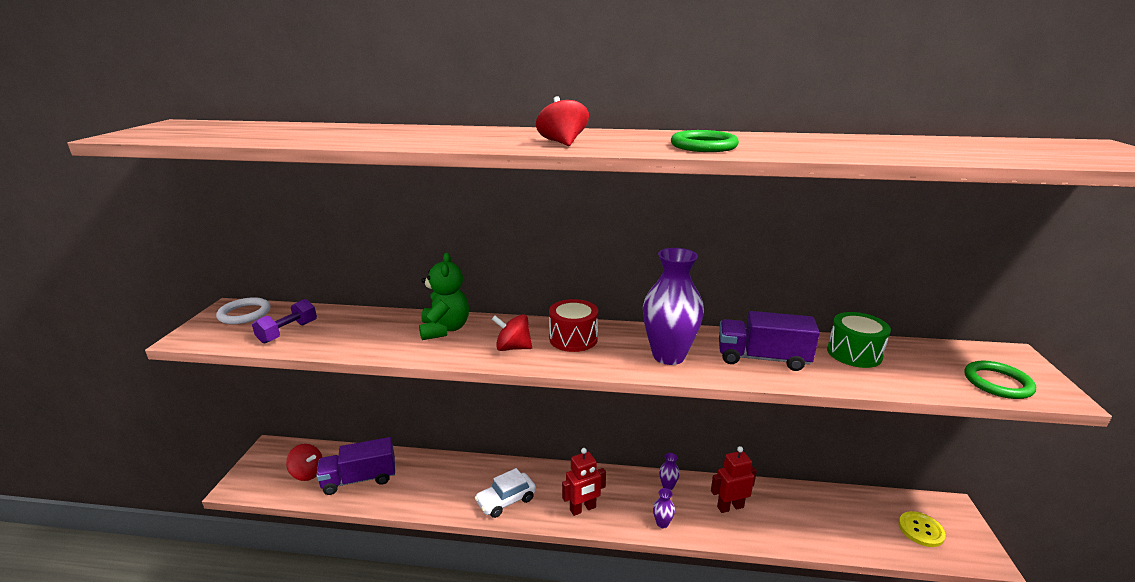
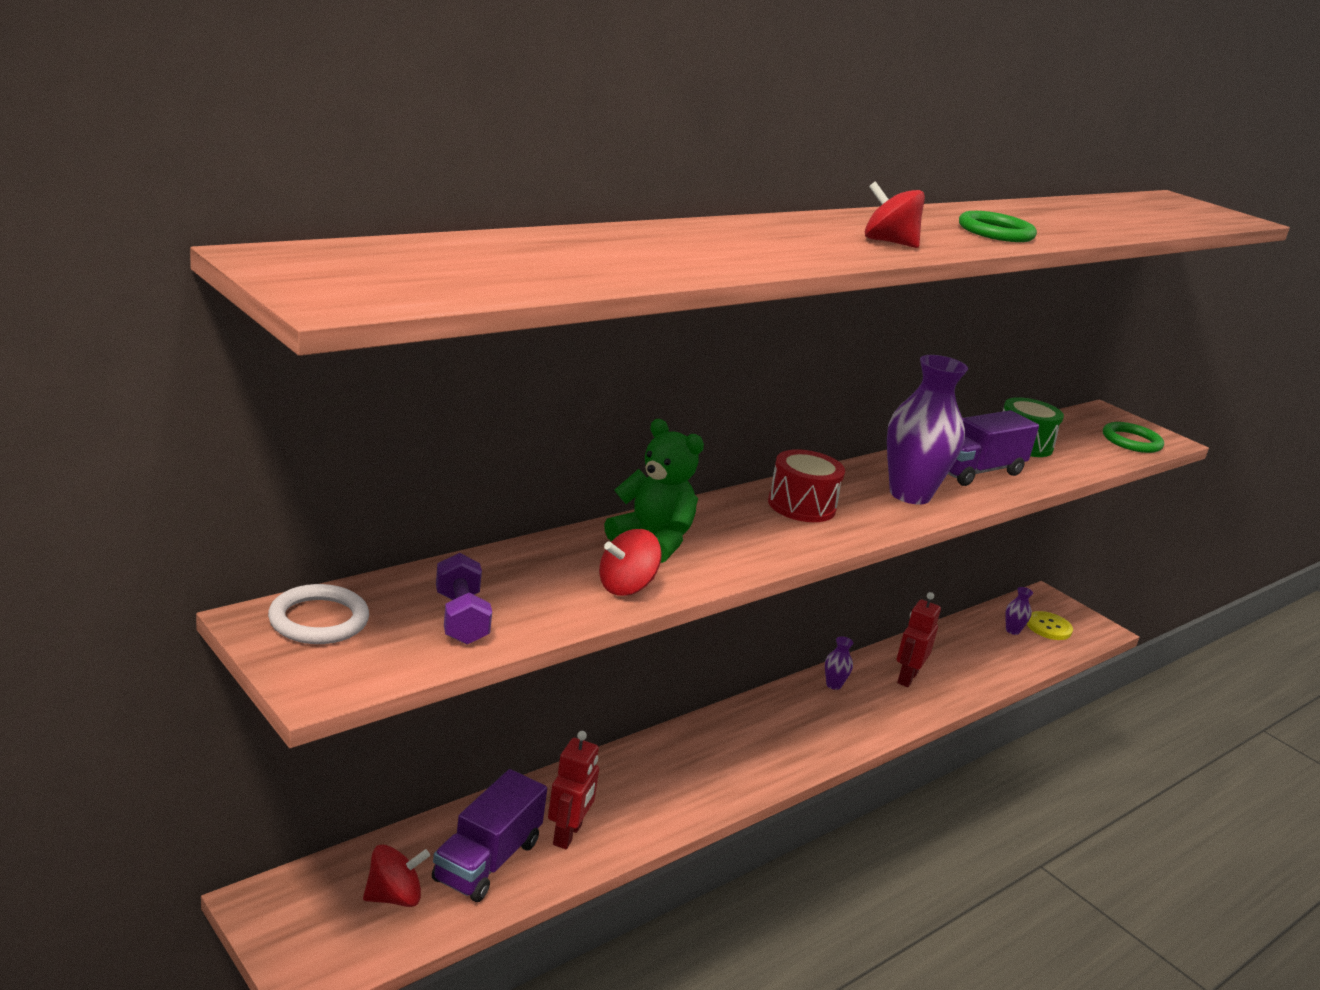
camera: 50 degrees left, 0 degrees up
white car [475,468,536,518] -> none
red spinning top [492,314,532,351] -> red spinning top moved to [599,529,662,596]
red robot [562,448,606,516] -> red robot moved to [548,731,599,849]
purple vase [653,488,675,528] -> purple vase moved to [1005,587,1033,635]

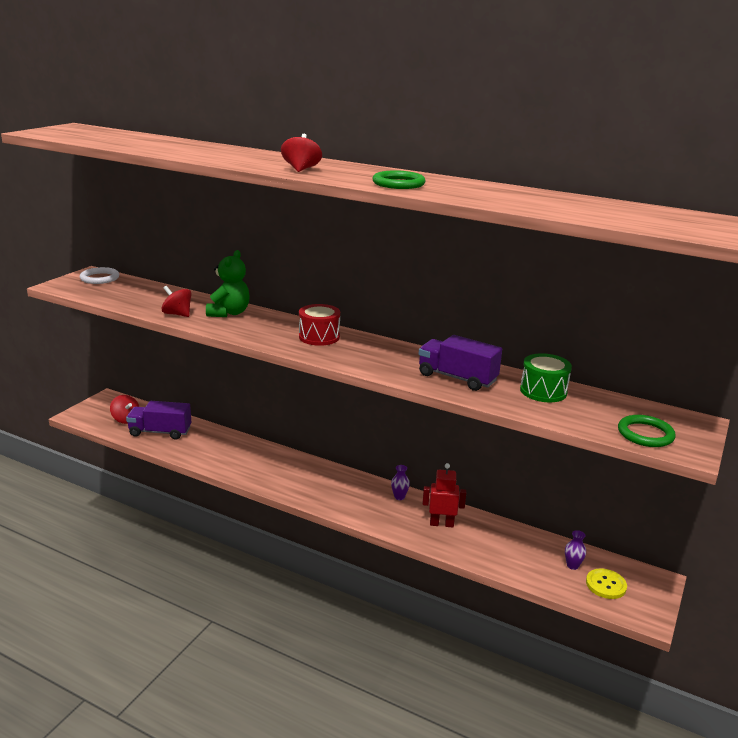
camera: 70 degrees right, 0 degrees up
purple dumbbell [436,553,492,645] -> none
red robot [548,731,599,849] -> none
purple vase [887,355,968,505] -> none

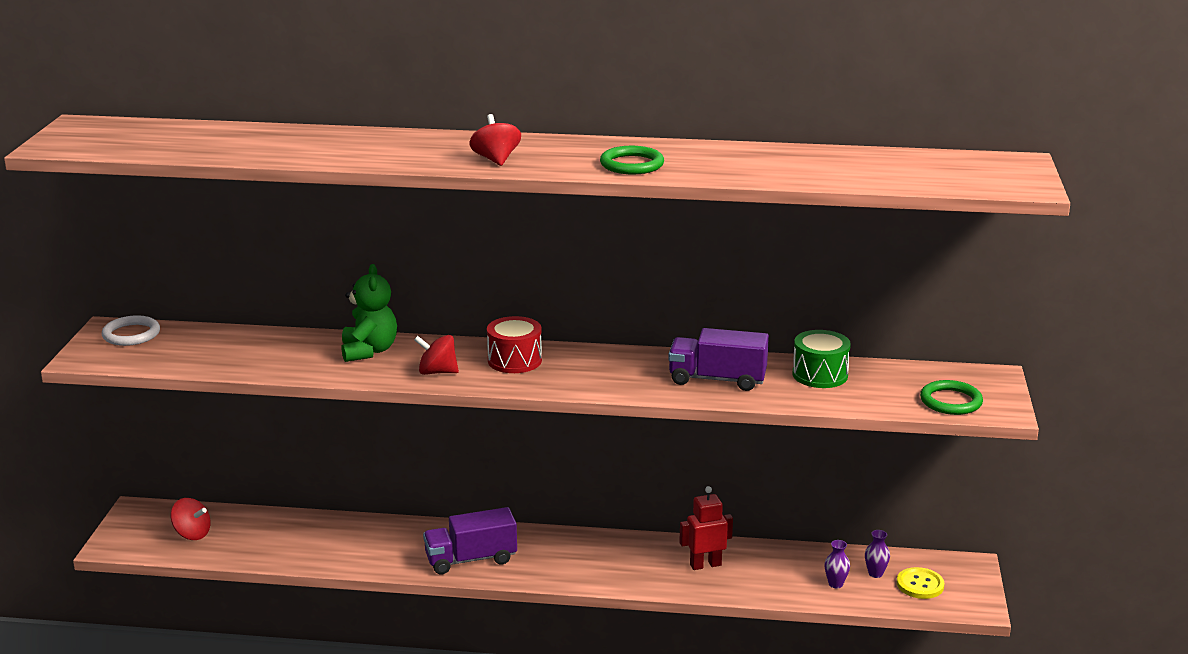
camera: 20 degrees left, 0 degrees up
purple truck [126,401,191,440] -> purple truck moved to [423,507,517,574]
red spinning top [161,286,191,317] -> red spinning top moved to [414,335,459,375]
purple vase [391,465,410,500] -> purple vase moved to [824,540,850,589]

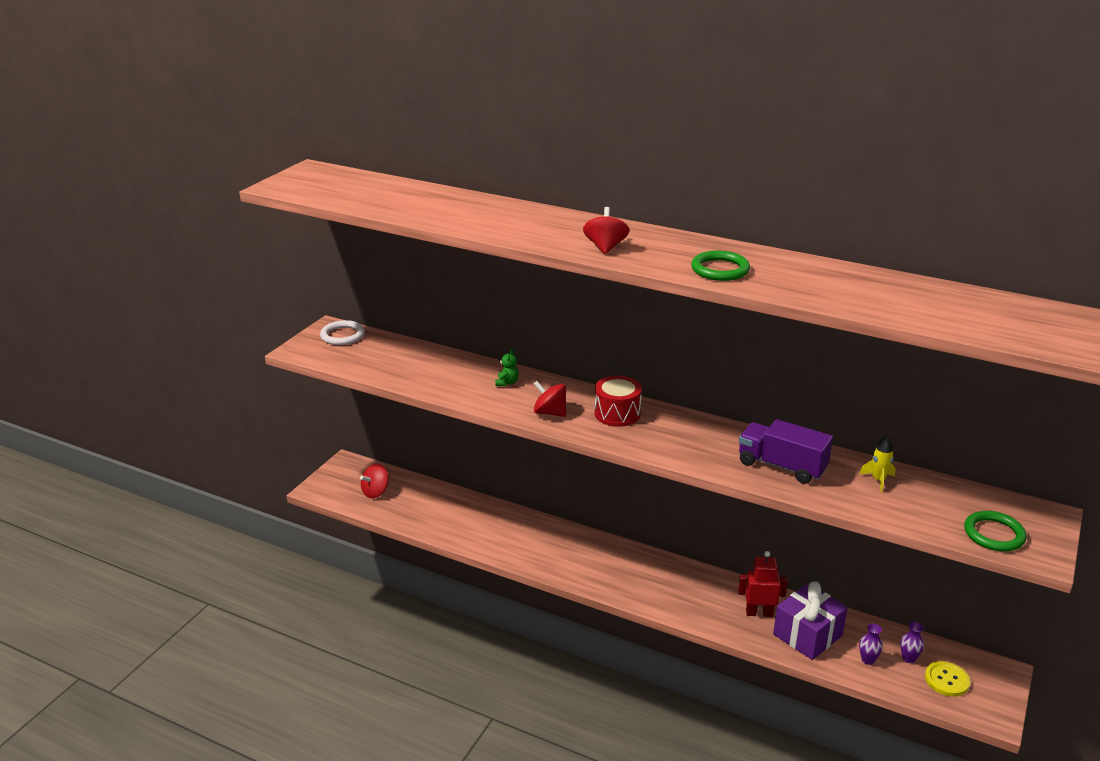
camera: 20 degrees right, 5 degrees up
red spinning top [171,498,211,540] -> red spinning top turned 90 degrees clockwise [360,464,388,498]
green teddy bear [342,264,397,362] -> green teddy bear [495,349,519,386], size x0.49
purple truck [423,507,517,574] -> none
green drum [793,330,851,388] -> yellow rocket [860,436,895,492]
none -> purple gift [773,581,848,660]

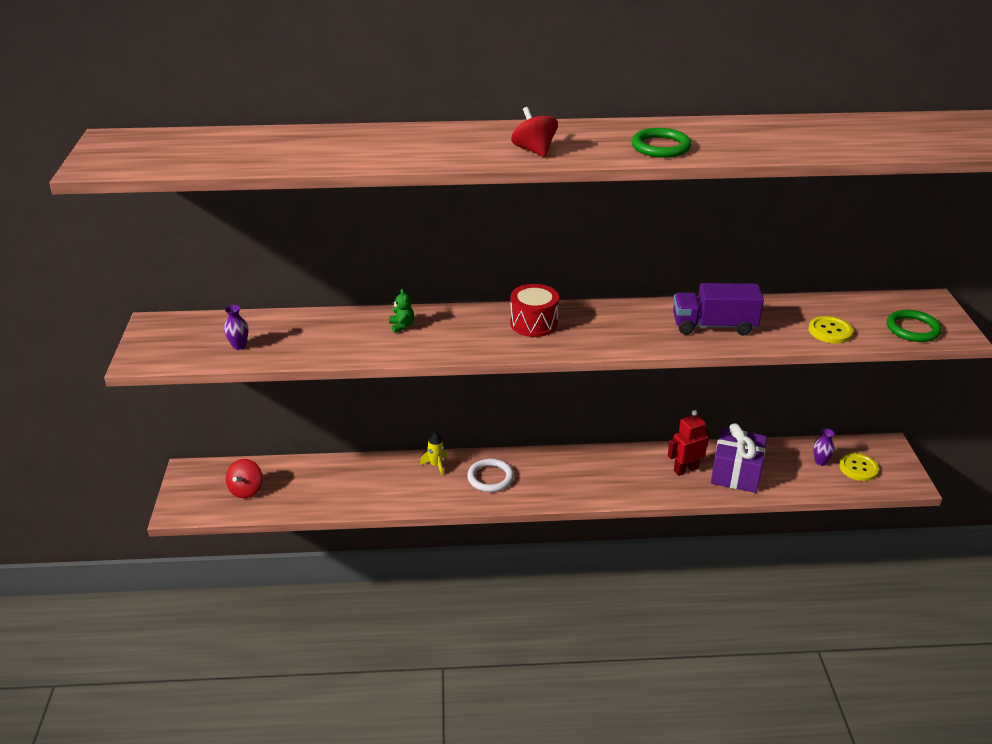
camera: 30 degrees left, 5 degrees up
white ring [320,320,365,345] -> white ring moved to [467,459,514,492]
red spinning top [534,381,566,417] -> none
purple vase [859,624,883,665] -> purple vase moved to [224,305,248,350]
yellow rocket [860,436,895,492] -> yellow rocket moved to [420,431,447,476]
none -> yellow button [809,316,853,343]

